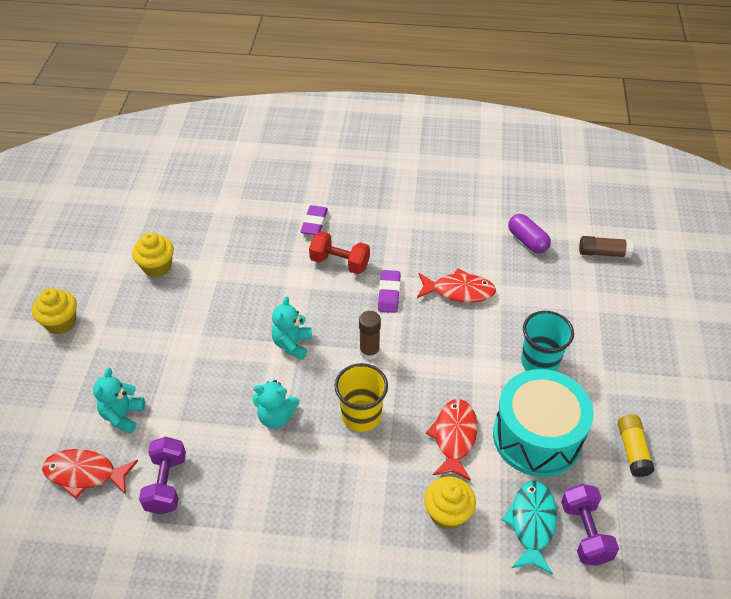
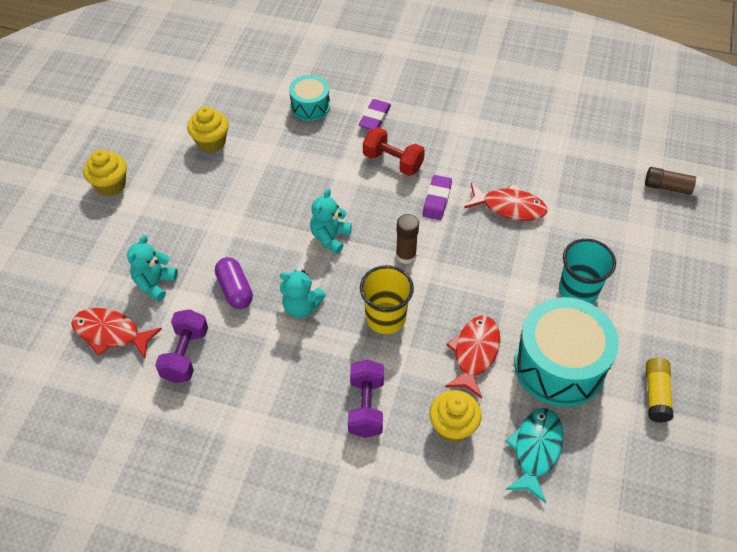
camera: 10 degrees right, 5 degrees up
purple capsule [508,214,551,254] -> purple capsule moved to [215,257,253,309]
purple dumbbell [561,484,619,566] -> purple dumbbell moved to [348,359,384,438]
none -> turquoise drum [289,75,330,121]

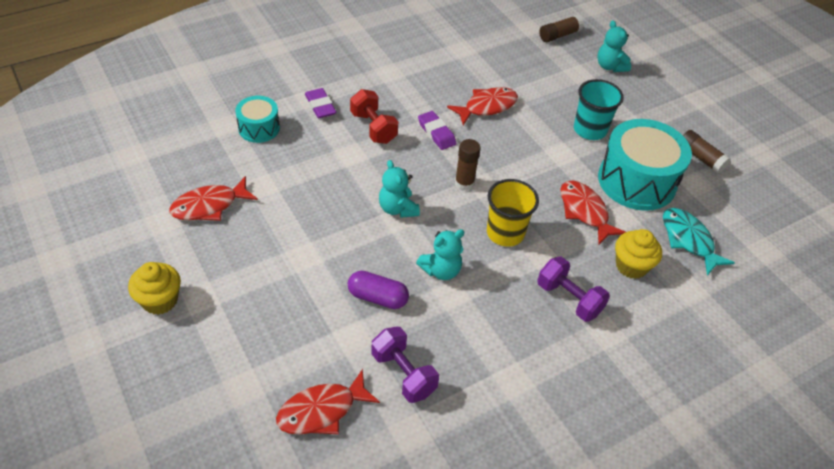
camera: 50 degrees left, 5 degrees down
turquoise teddy bear [127,235,178,302] -> turquoise teddy bear moved to [597,20,631,72]
yellow cupcake [187,106,229,153] -> red fish [169,176,258,221]
red dumbbell [363,127,425,176] -> red dumbbell turned 75 degrees clockwise [350,89,398,144]
yellow glue stick [646,358,674,423] -> brown glue stick [683,130,731,174]

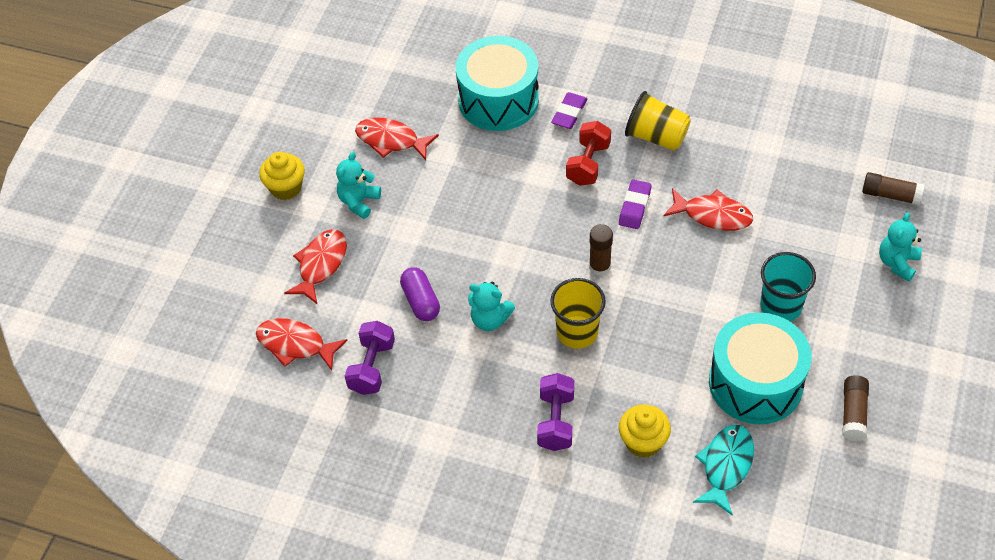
camera: 55 degrees right, 5 degrees up
turquoise drum [235,96,280,143] -> turquoise drum [456,36,539,131], size x1.87
turquoise teddy bear [379,160,420,218] -> turquoise teddy bear moved to [336,152,381,219]
red fish [560,181,626,244] -> red fish moved to [284,229,347,304]
none -> yellow cup [625,91,691,151]

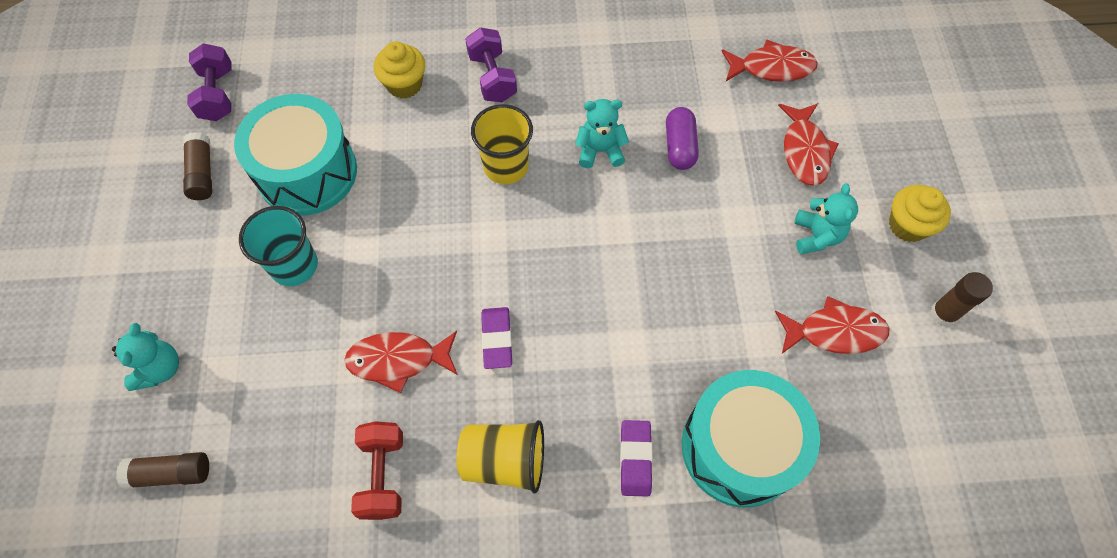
camera: 155 degrees right, 10 degrees up
purple dumbbell [345,321,395,395] -> purple dumbbell moved to [187,43,232,121]
purple capsule [400,267,440,321] -> purple capsule turned 45 degrees clockwise [666,107,699,170]
red dumbbell [566,121,611,186] -> red dumbbell moved to [351,421,403,520]
brown glue stick [589,224,613,276] -> brown glue stick moved to [930,272,993,326]
turquoise fish [693,425,754,515] -> none

